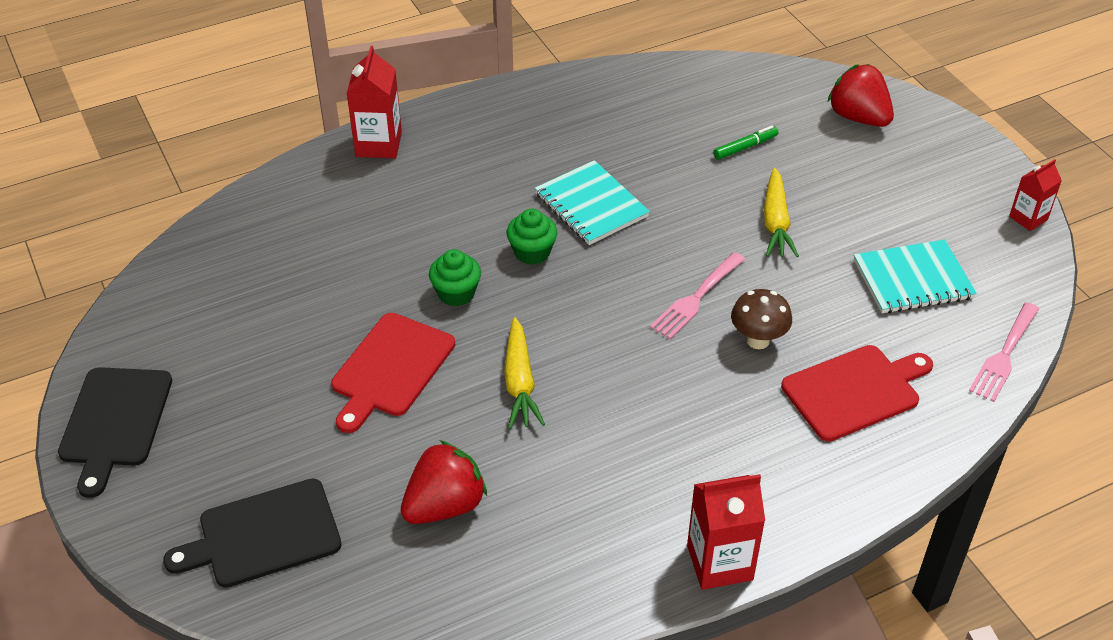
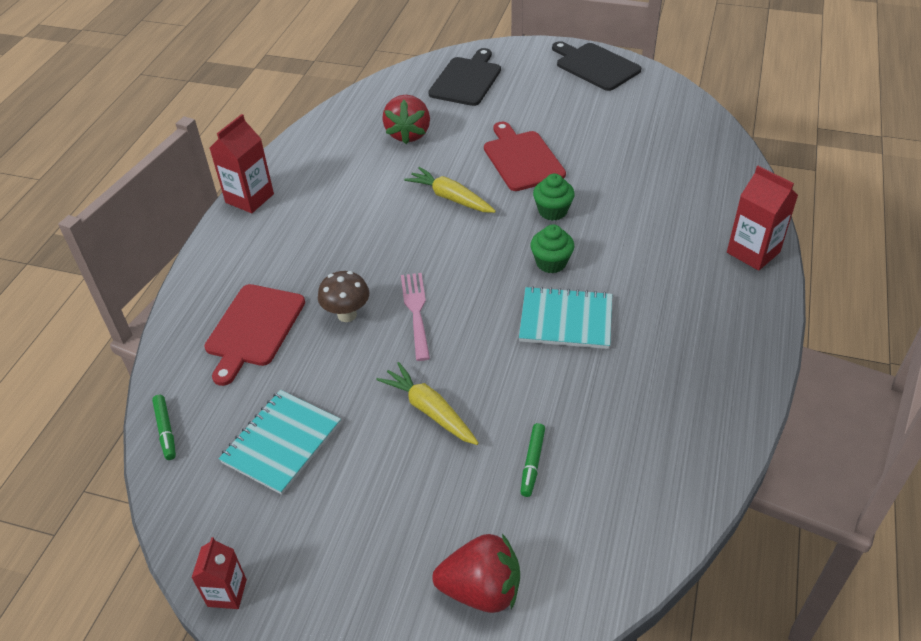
camera: 135 degrees right, 0 degrees up
pink fork [969,302,1039,402] -> green marker [152,395,176,460]

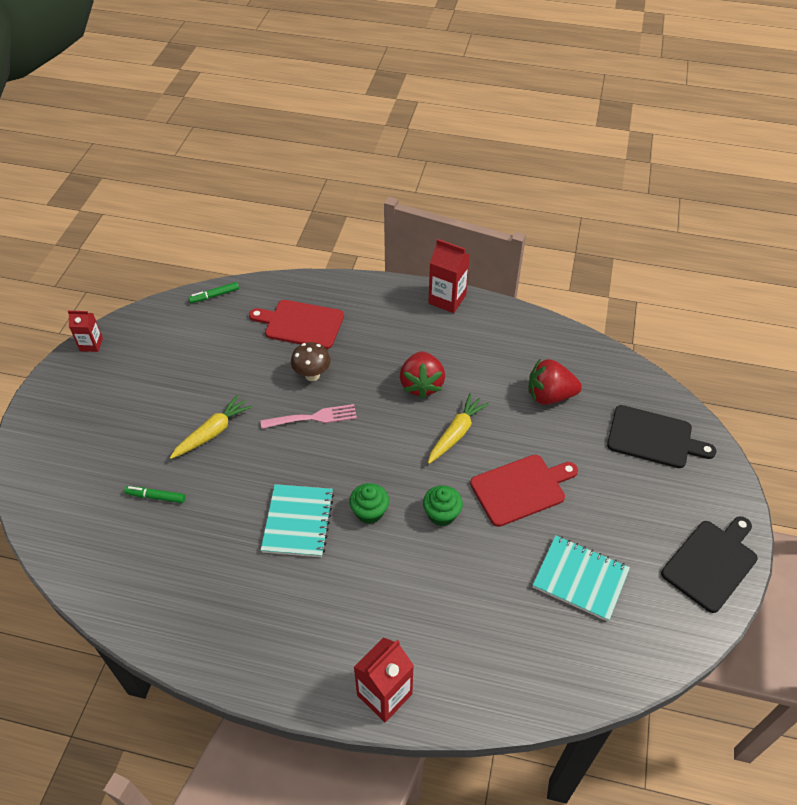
camera: 85 degrees right, 5 degrees up
turquoise notebook [218,390,341,495] -> turquoise notebook moved to [533,535,630,622]
red strawberry [432,534,520,613] -> red strawberry moved to [400,351,445,399]

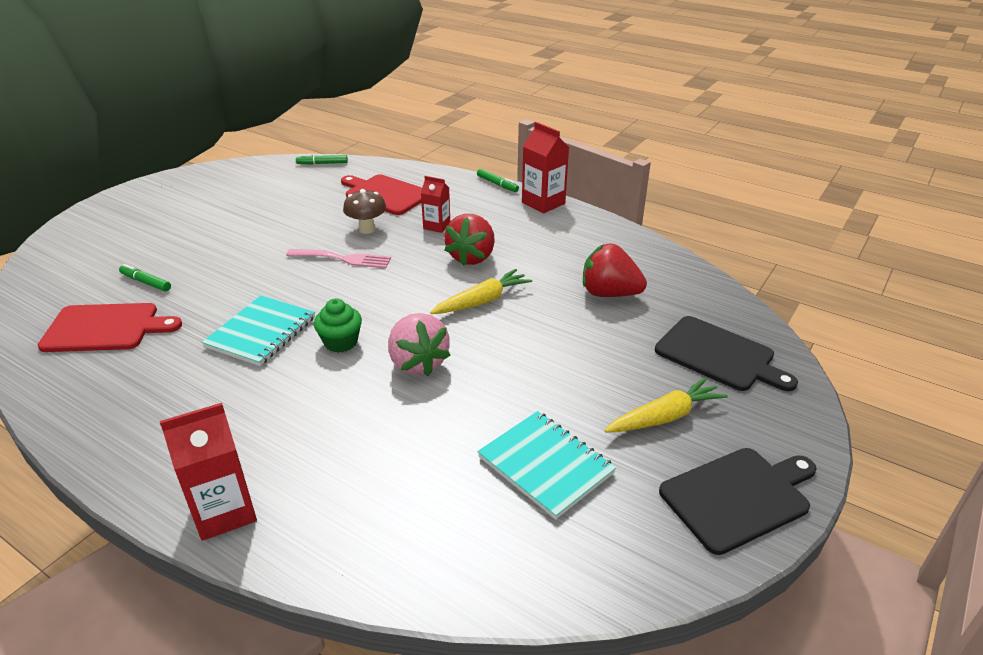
camera: 20 degrees right, 15 degrees down
red carton [68,311,103,352] -> red carton moved to [421,176,450,233]
yellow carrot [170,395,252,459] -> yellow carrot moved to [604,377,728,433]
green cupcake [423,485,463,526] -> pink strawberry [388,313,450,376]
red cutting board [470,455,578,527] -> red cutting board moved to [38,303,182,352]
none -> green marker [477,169,519,192]

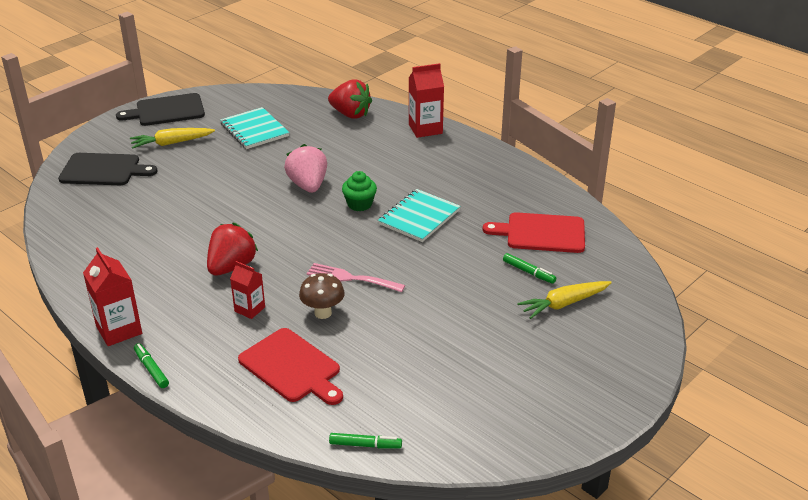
camera: 170 degrees left, 0 degrees up
yellow carrot [430,269,532,314] -> yellow carrot moved to [517,281,612,319]
red strawberry [583,243,647,297] -> red strawberry moved to [328,79,372,119]
black cutting board [655,316,798,391] -> black cutting board turned 135 degrees clockwise [58,153,158,185]

